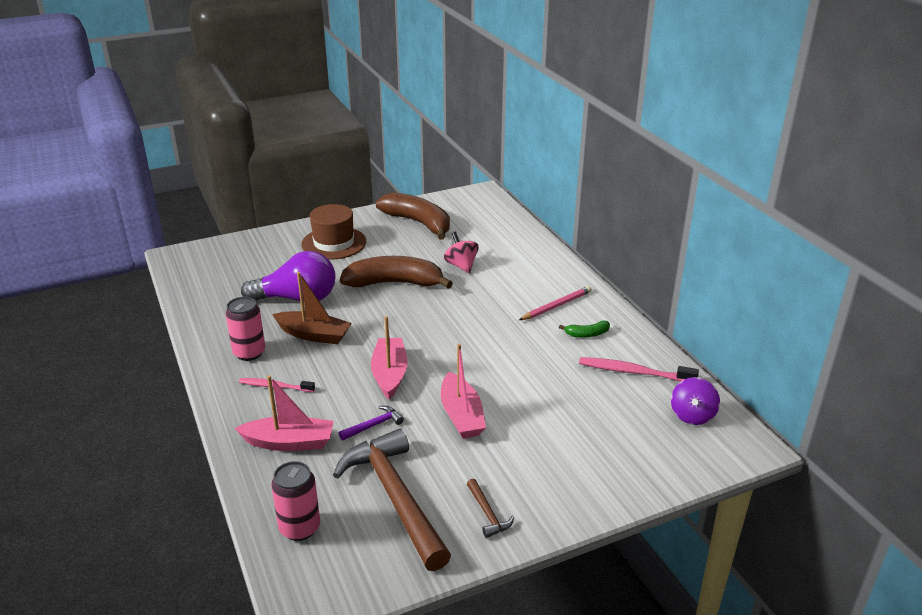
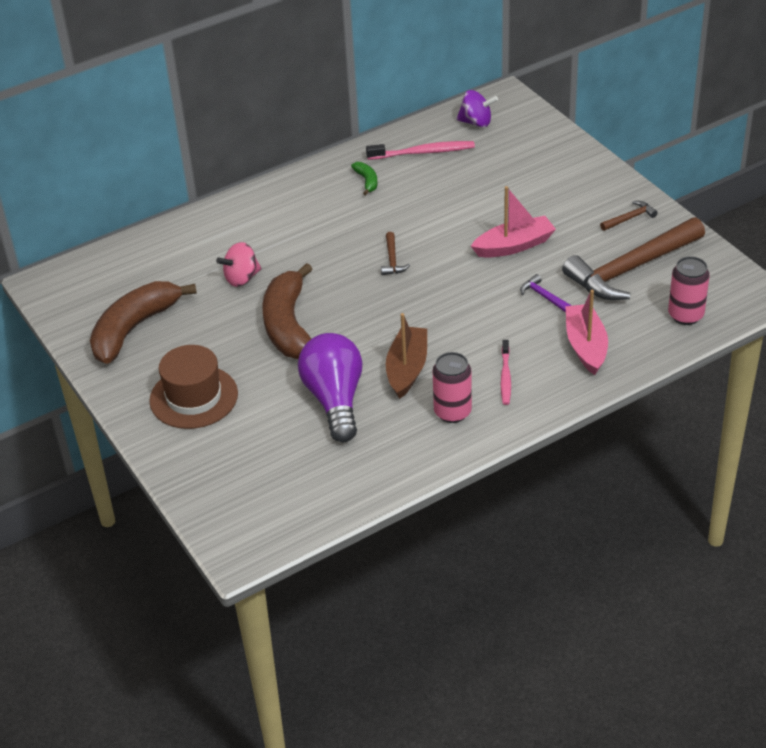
camera: 95 degrees left, 10 degrees up
pink boat [371,316,408,399] -> none
pink pencil [519,286,592,320] -> none
pink toothbrush [579,357,699,382] -> pink toothbrush turned 105 degrees counterclockwise [366,141,475,160]
none -> brown hammer [381,232,410,275]

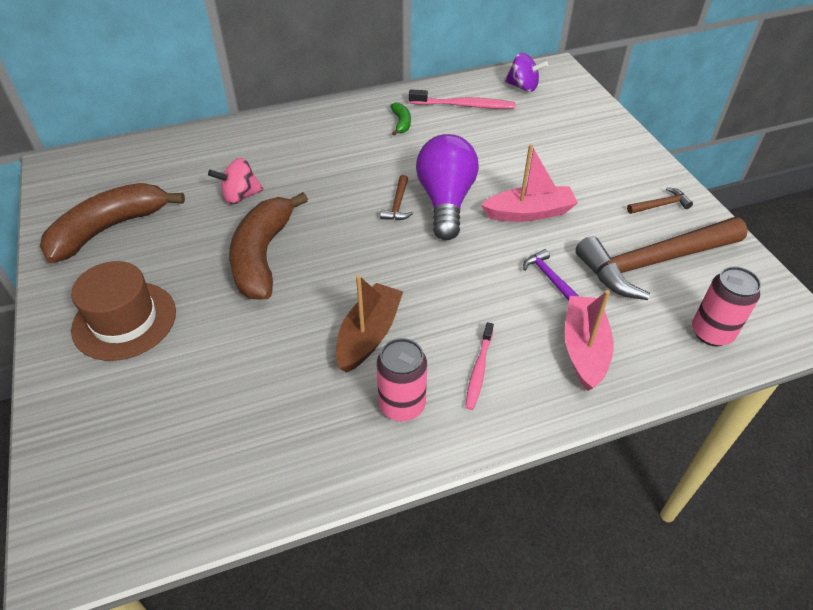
camera: 10 degrees right, 5 degrees up
purple light bulb [298,333,362,442] -> purple light bulb moved to [416,134,479,240]

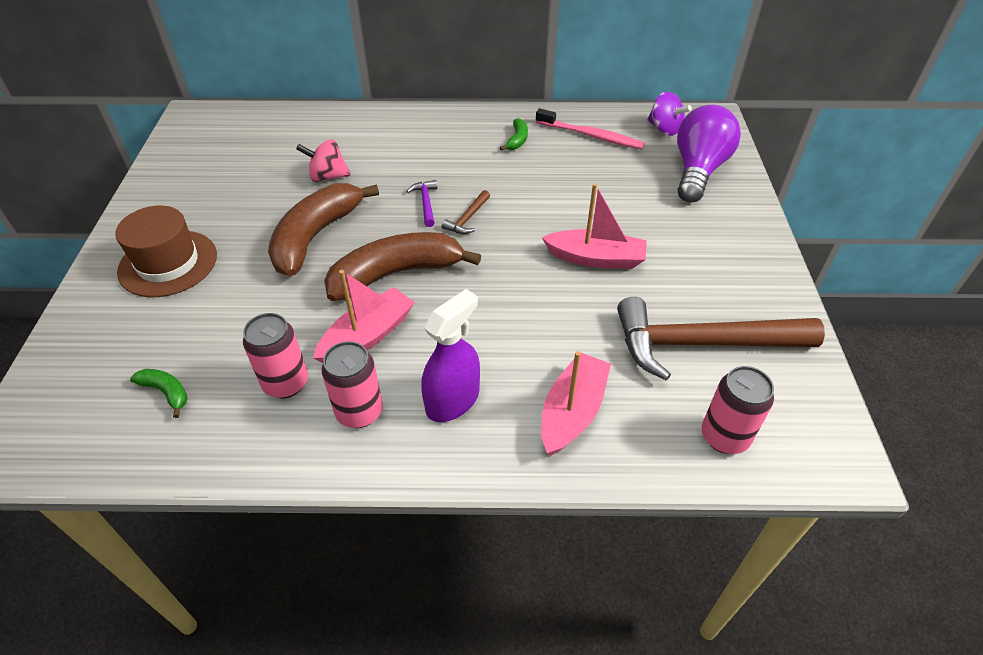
camera: 20 degrees right, 0 degrees up
brown banana [40,183,185,263] -> brown banana moved to [324,232,481,301]
brown boat [336,275,403,373] -> pink boat [313,270,415,363]
purple light bulb [416,134,479,240] -> purple light bulb moved to [677,105,741,202]
pink toothbrush [465,322,494,410] -> purple spray bottle [421,289,480,422]
purple hammer [523,249,579,301] -> purple hammer moved to [407,180,437,227]
brown hammer [627,187,693,214] -> none
none -> green banana [130,369,188,418]
none -> pink can [243,313,308,398]

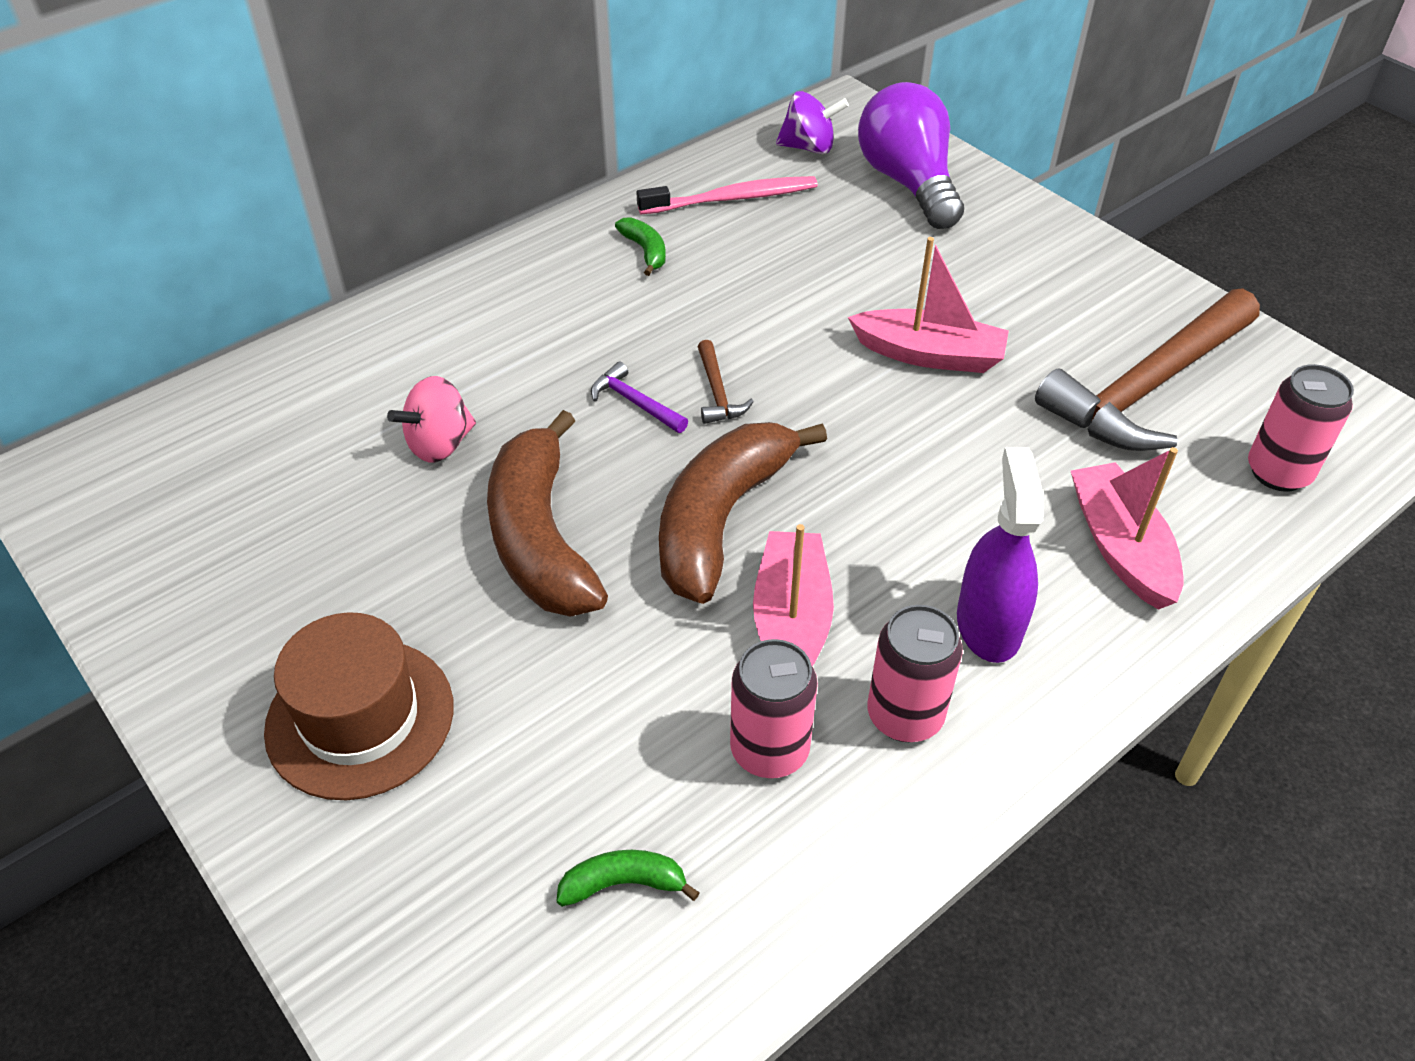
camera: 40 degrees left, 0 degrees up
pink boat [542,183,647,269] -> pink boat turned 45 degrees clockwise [848,237,1009,373]

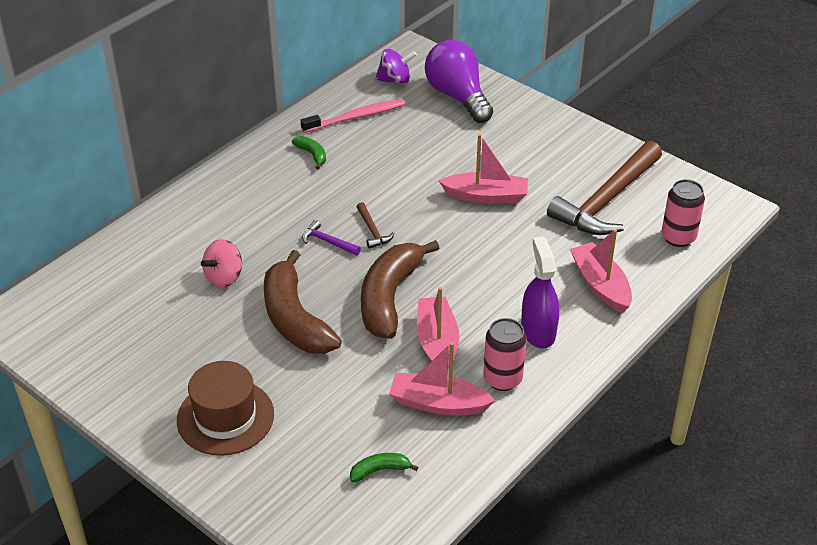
camera: 10 degrees left, 5 degrees down
pink can [730,639,818,778] -> pink boat [389,342,496,415]

